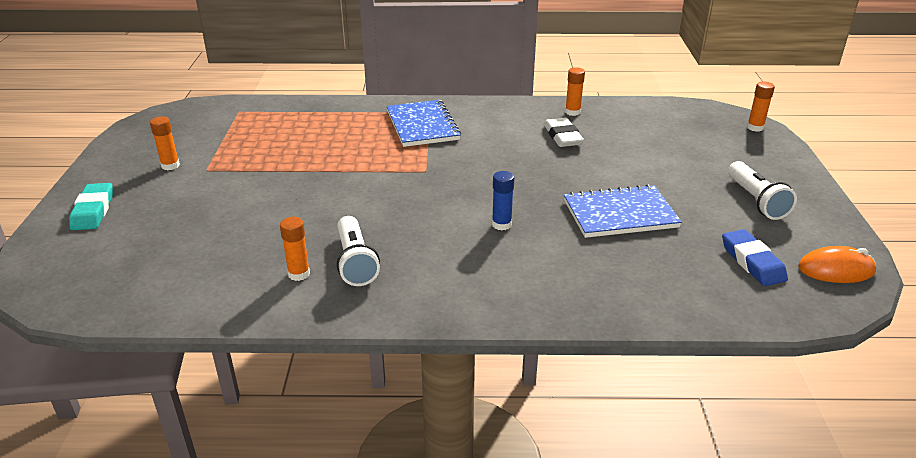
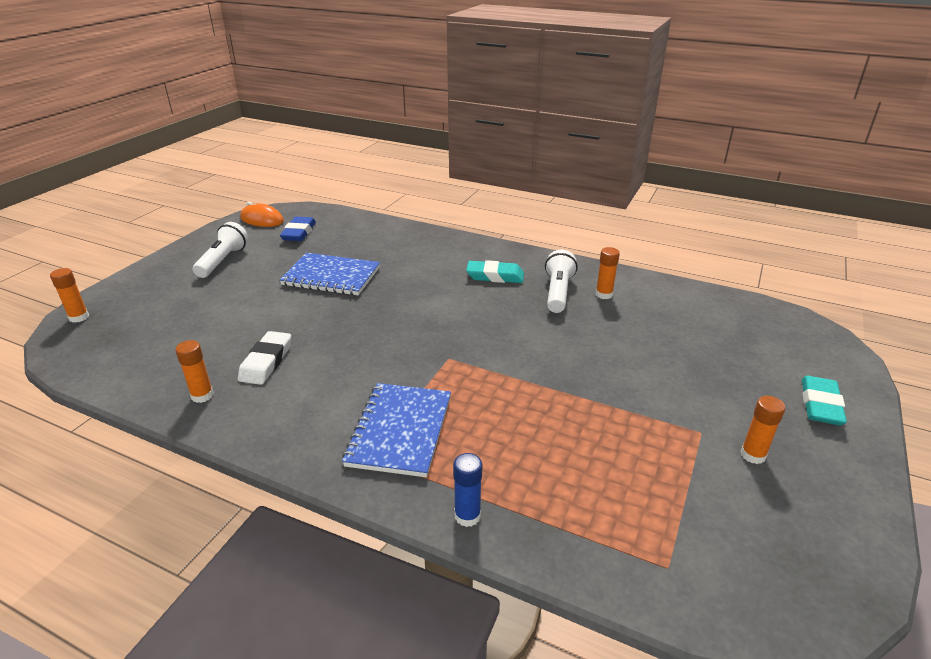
camera: 155 degrees left, 0 degrees up
blue glue stick [492,171,514,230] -> blue glue stick moved to [453,453,482,527]
none -> turquoise eraser [466,260,524,283]

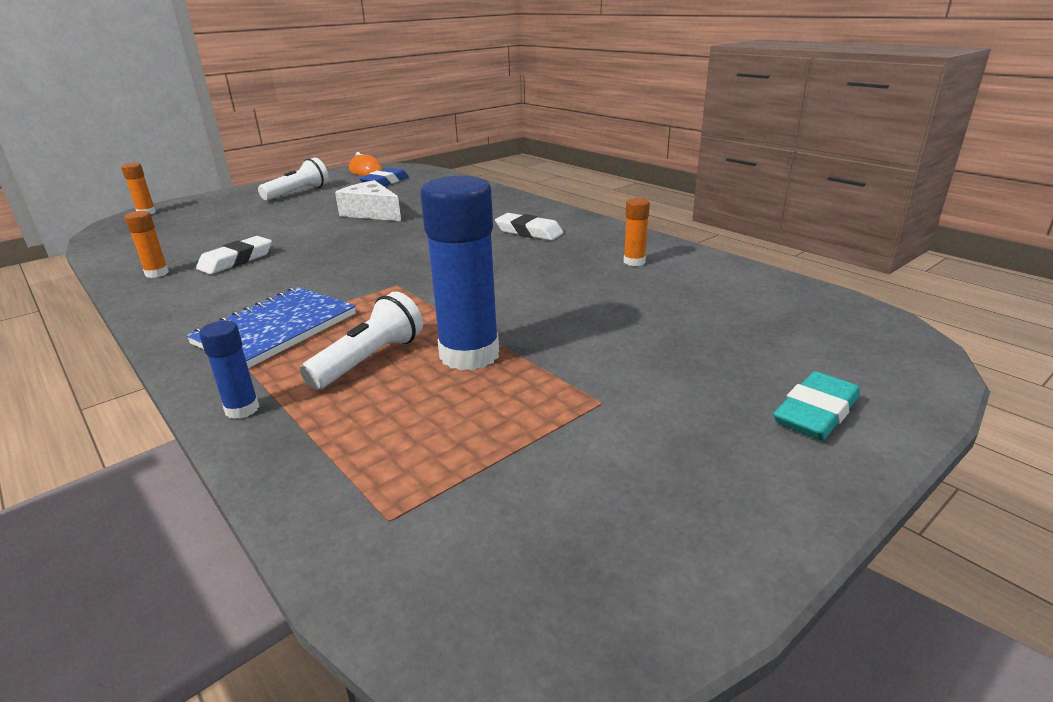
camera: 25 degrees right, 5 degrees down
blue notebook [279,253,380,295] -> white cheese [335,180,401,221]
turquoise eraser [466,260,524,283] -> white eraser [495,213,563,241]
white flashlight [545,250,578,313] -> white flashlight moved to [300,291,423,390]
orange glue stick [740,396,786,464] -> none
none -> blue glue stick [420,176,499,370]

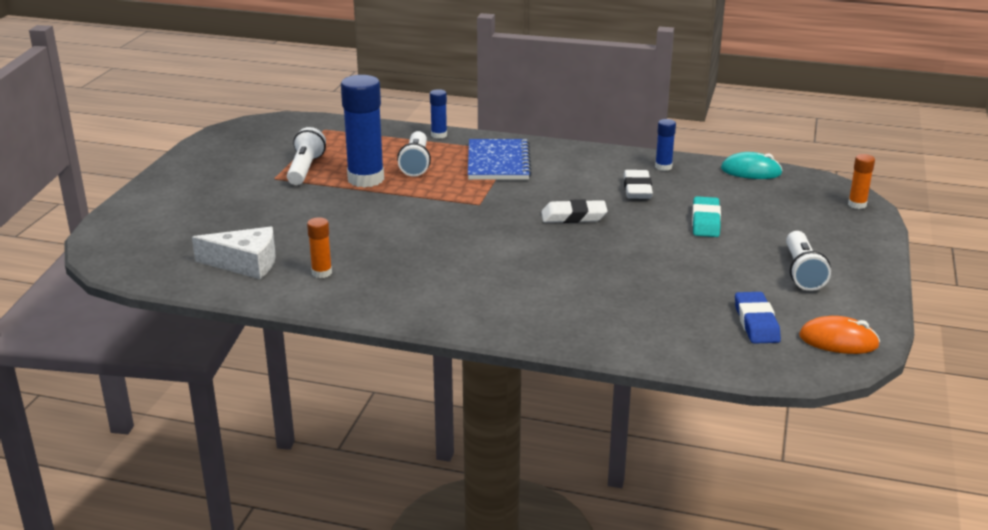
camera: 145 degrees right, 0 degrees up
orange glue stick [125,211,169,278] -> blue glue stick [655,119,676,171]
white cheese [335,180,401,221] -> white cheese moved to [192,227,276,279]
white eraser [495,213,563,241] -> white eraser moved to [541,199,608,223]
turquoise eraser [773,371,860,440] -> turquoise eraser moved to [692,196,721,237]
none -> white flashlight [287,127,326,185]
none -> turquoise mouse [721,152,783,179]

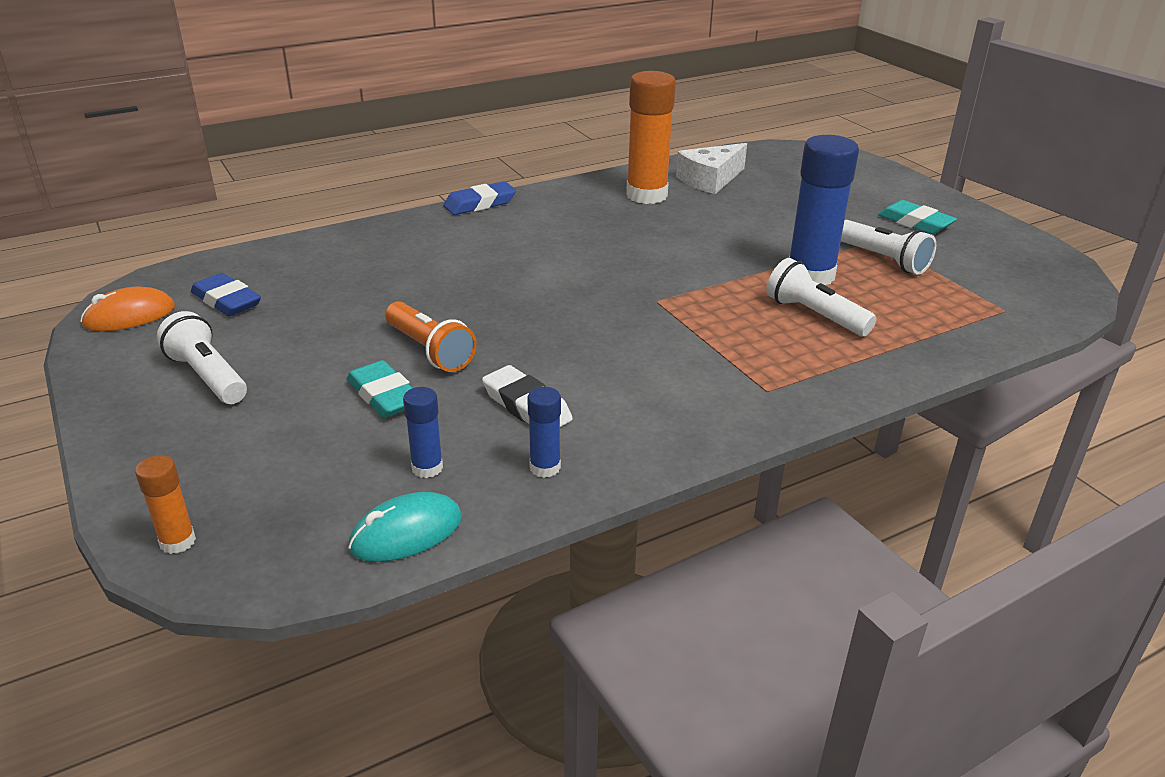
camera: 135 degrees right, 5 degrees up
orange glue stick [307,217,332,278] -> orange glue stick [626,71,676,204], size x2.09
blue glue stick [430,89,447,139] -> blue glue stick moved to [403,387,443,478]
blue notebook [468,139,532,180] -> none
white eraser [541,199,608,223] -> none
none -> orange flashlight [385,301,477,372]
none -> blue eraser [443,181,516,215]
none -> turquoise eraser [878,200,957,234]

